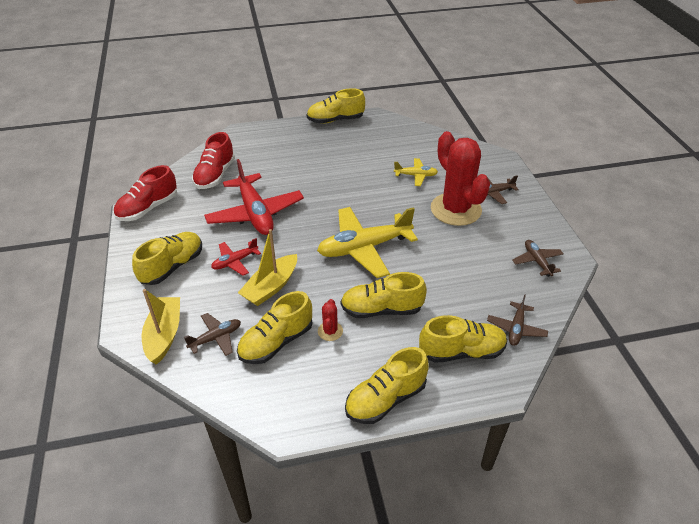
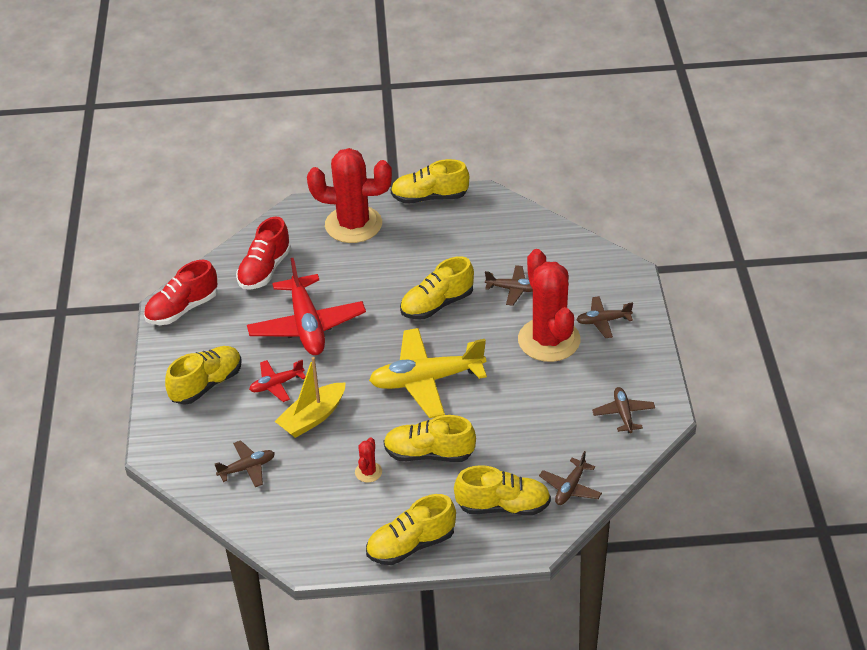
camera: 10 degrees right, 0 degrees up
yellow boat [142,289,180,365] -> none
yellow shoe [237,291,312,364] -> yellow shoe moved to [400,256,474,319]
yellow plane [394,158,438,186] -> brown plane [485,265,533,306]
none -> red cactus [307,148,392,243]

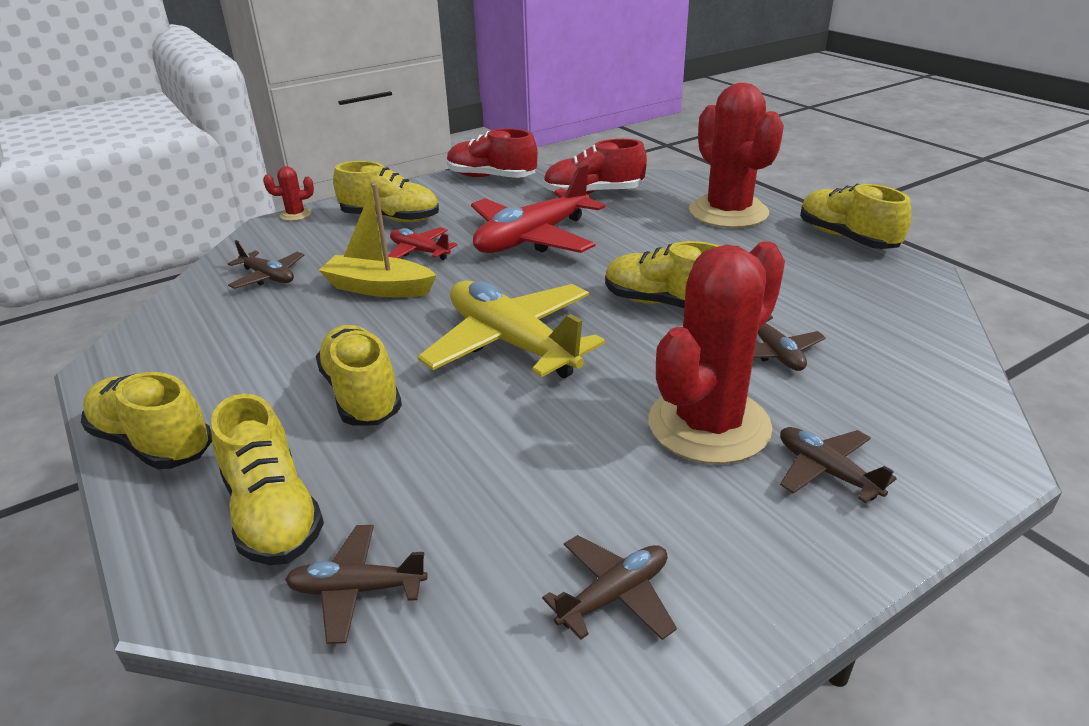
camera: 60 degrees right, 10 degrees down
red cactus [355,437,382,483] -> red cactus moved to [263,166,314,221]

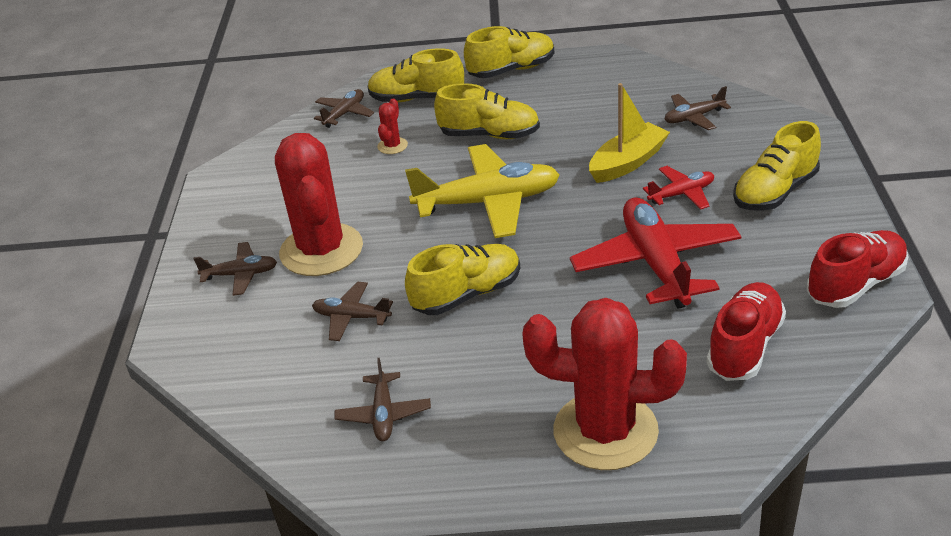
camera: 125 degrees right, 5 degrees up
red cactus [263,166,314,221] -> red cactus moved to [377,99,408,154]
brown plane [542,535,677,640] -> brown plane moved to [334,358,431,441]
yellow shoe [800,184,911,249] -> none

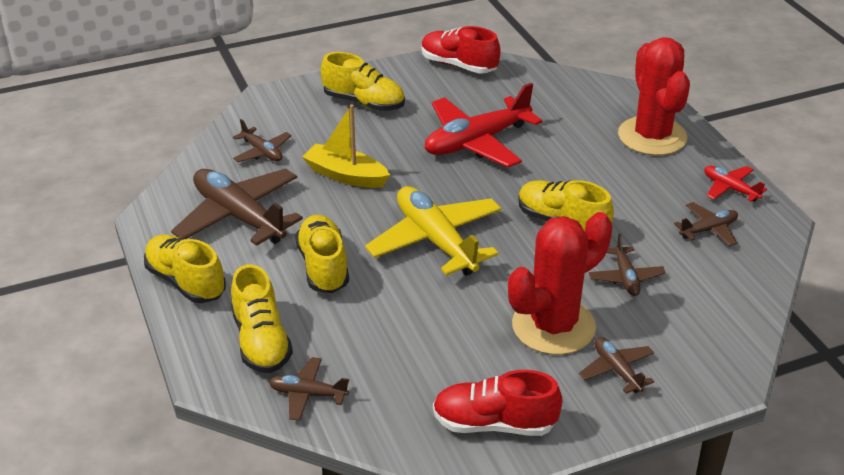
camera: 115 degrees left, 0 degrees up
red cactus [377,99,408,154] -> none
red plane [643,166,714,209] -> red plane moved to [704,166,767,202]
red shoe [707,282,786,381] -> red shoe moved to [433,370,562,436]
none -> brown plane [171,168,303,246]

